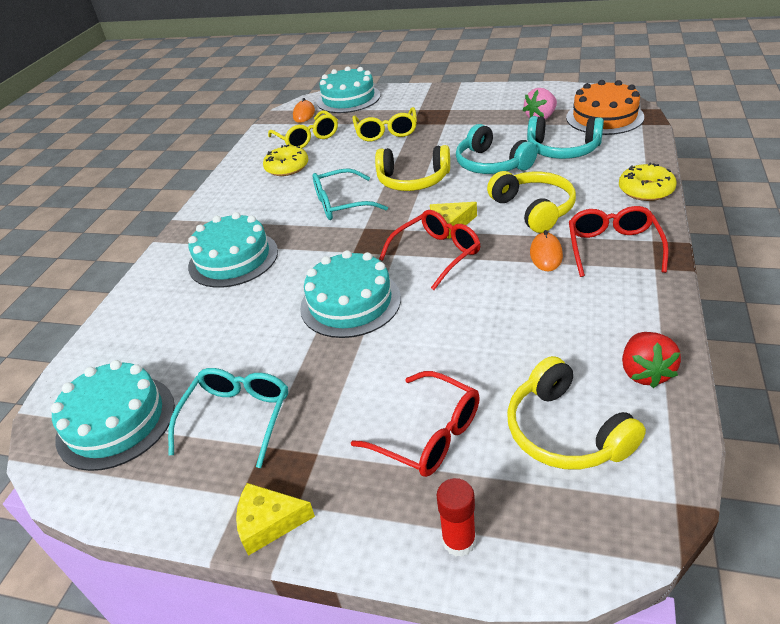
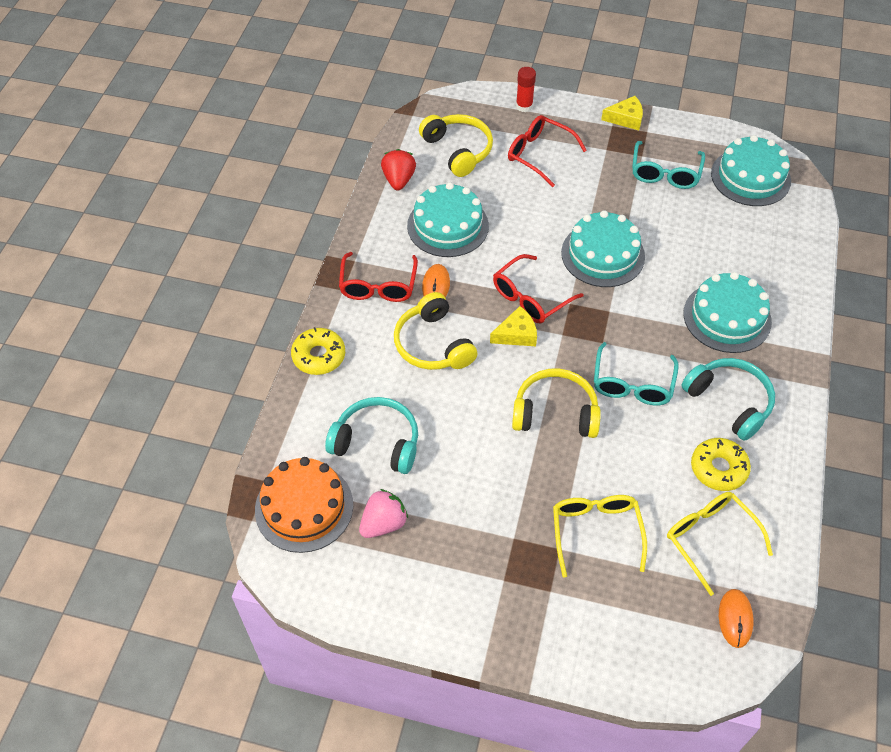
camera: 175 degrees right, 15 degrees up
turquoise glasses [313,168,388,220] -> turquoise glasses turned 120 degrees clockwise [594,342,679,406]
turquoise cake [317,66,381,113] -> turquoise cake moved to [407,182,489,257]
turquoise headphones [456,124,537,174] -> turquoise headphones moved to [681,358,775,441]

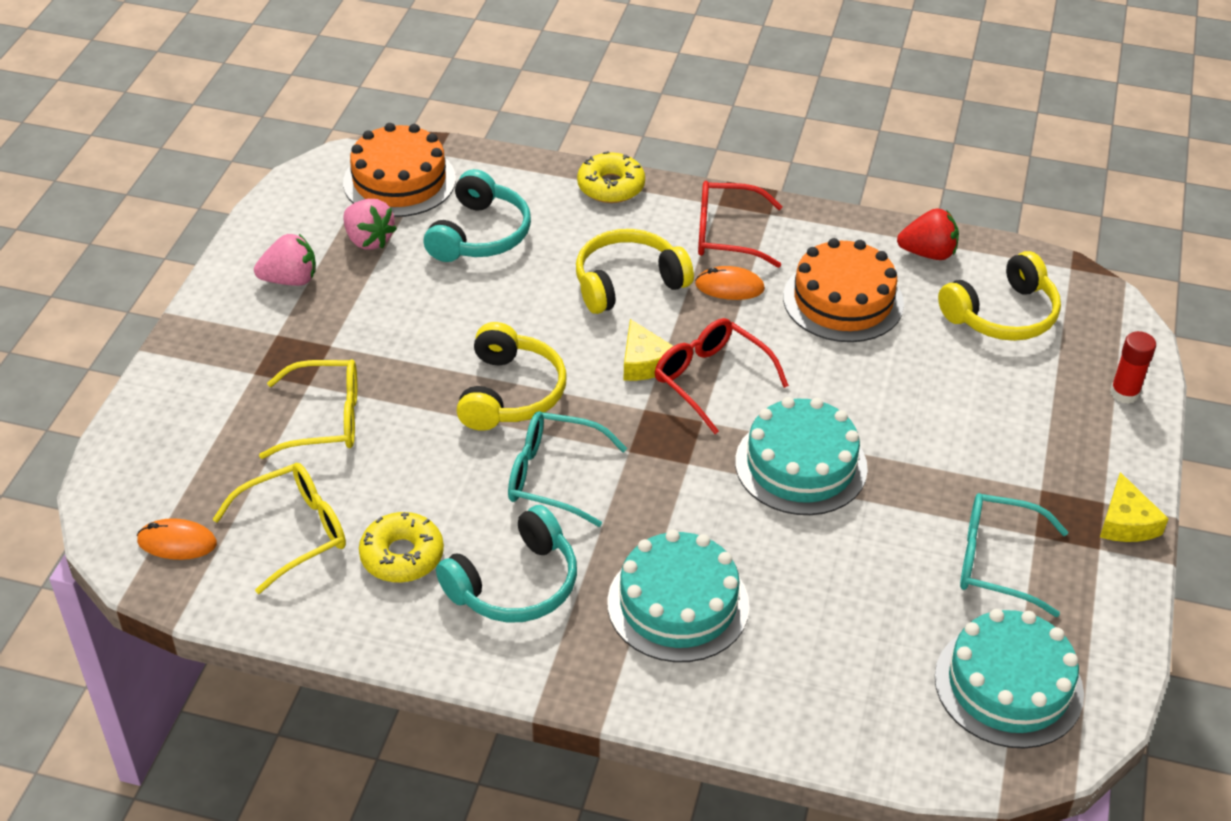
camera: 90 degrees right, 10 degrees down
turquoise cake [407,182,489,257] -> orange cake [783,238,904,342]
red glasses [508,115,587,187] -> none
none -> pink strawberry [254,234,316,286]

